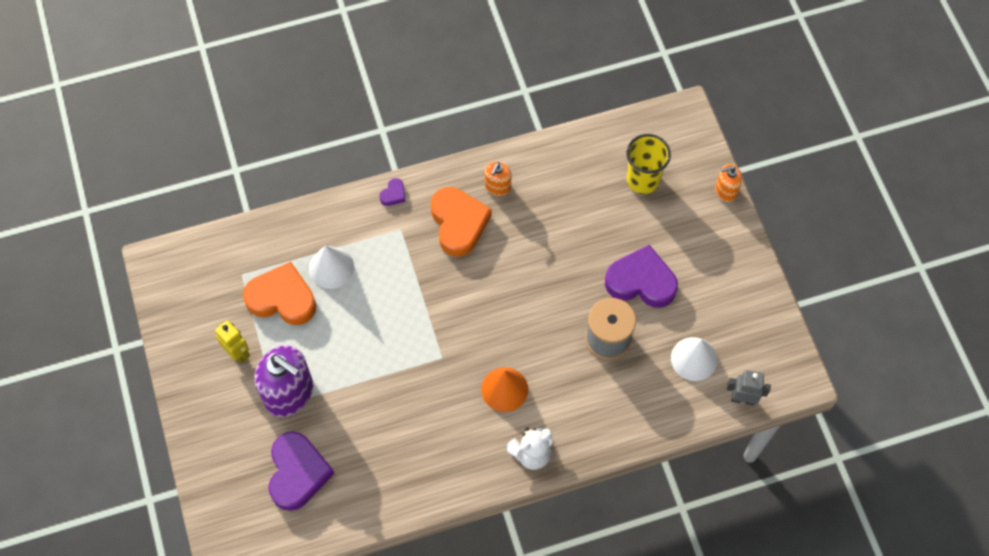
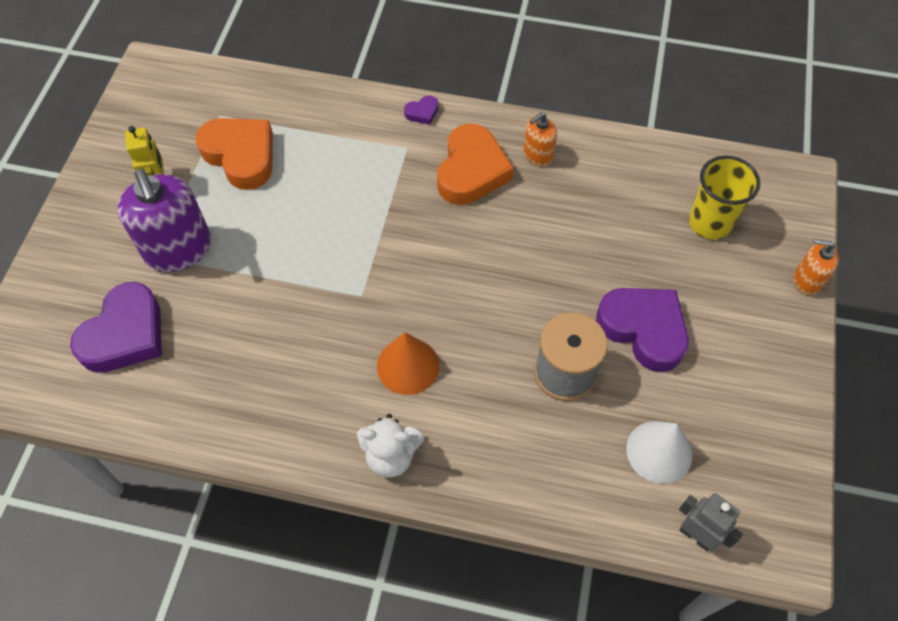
camera: 30 degrees right, 5 degrees down
white cone [309,245,354,289] -> none

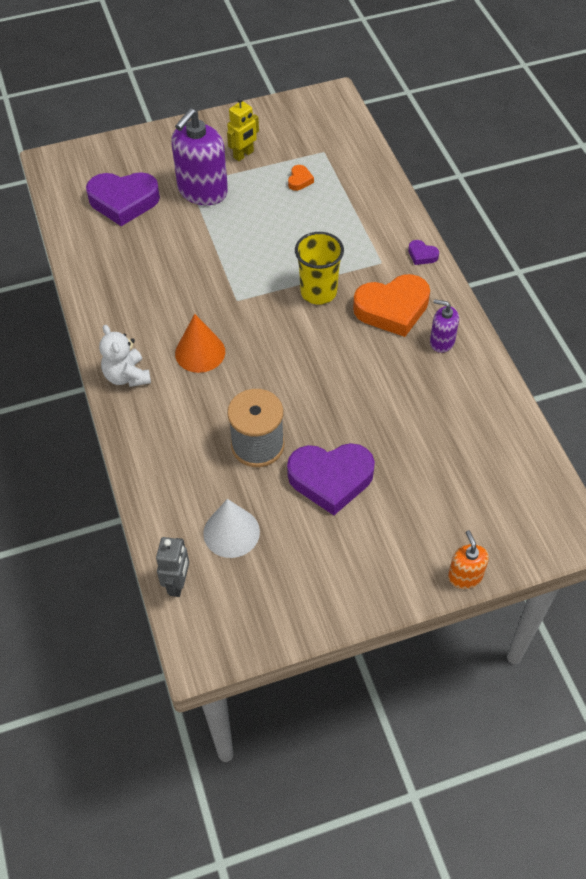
camera: 60 degrees right, 5 degrees down
orange heart [196,118,273,190] -> orange heart [288,165,314,191], size x0.43
orange soap dispenser [524,112,557,166] -> purple soap dispenser [430,299,459,353]
purple heart [596,288,689,372] -> purple heart turned 75 degrees clockwise [287,443,375,515]
yellow cup [689,156,760,239] -> yellow cup moved to [295,232,344,305]

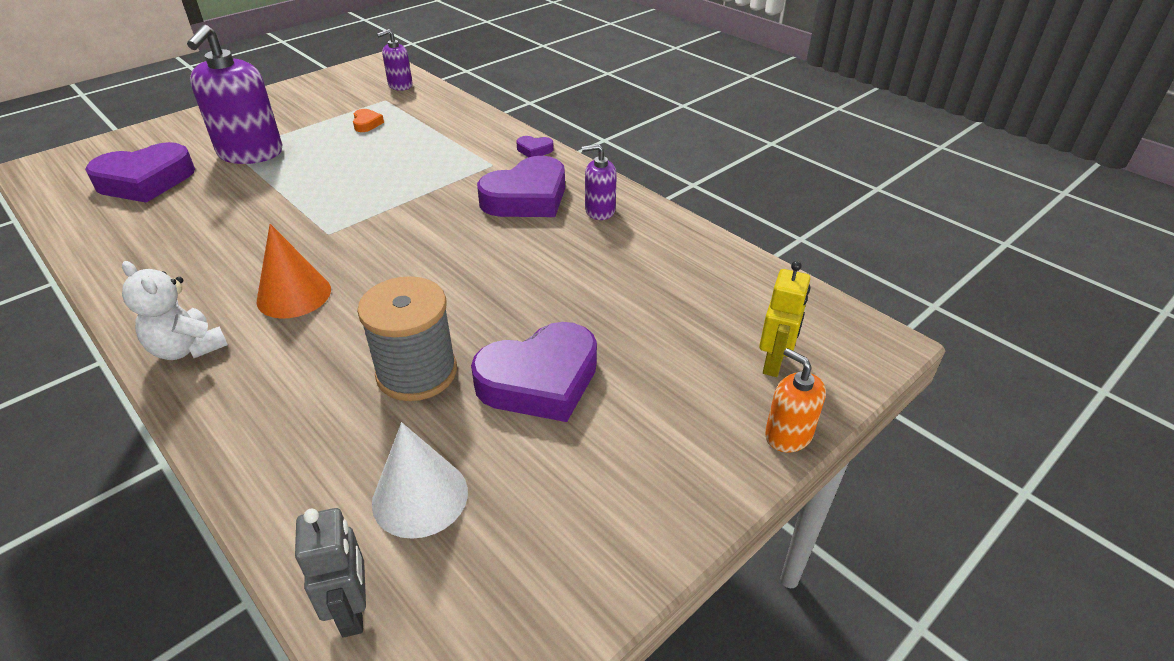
camera: 25 degrees left, 15 degrees down
yellow robot [227,97,259,161] -> yellow robot moved to [759,261,810,377]
yellow cup [295,232,344,305] -> none
orange heart [353,274,430,337] -> purple heart [477,156,565,217]
none -> purple soap dispenser [377,29,413,91]

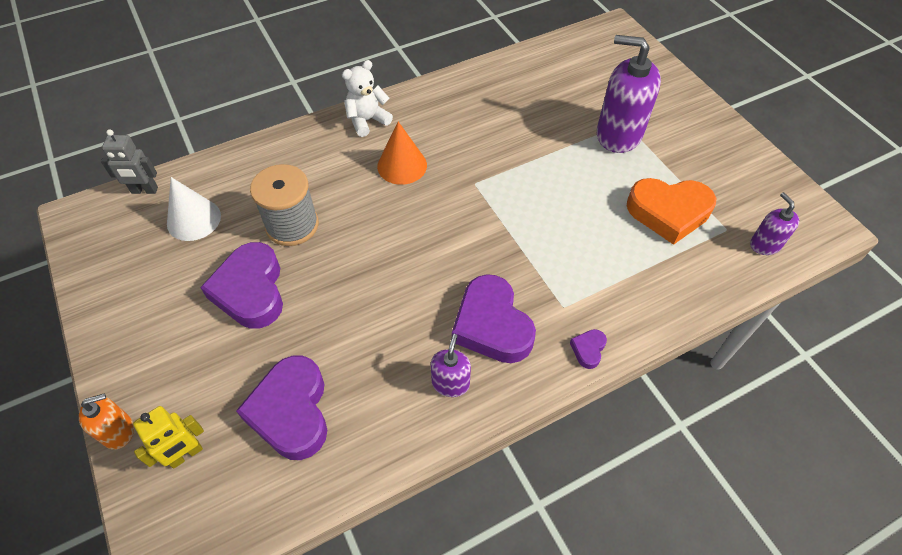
camera: 105 degrees right, 15 degrees up
purple heart [85,142,195,203] -> purple heart moved to [236,355,327,460]
orange heart [353,109,384,132] -> orange heart [627,178,716,245], size x2.33
yellow robot [759,261,810,377] -> yellow robot turned 75 degrees counterclockwise [133,406,204,469]

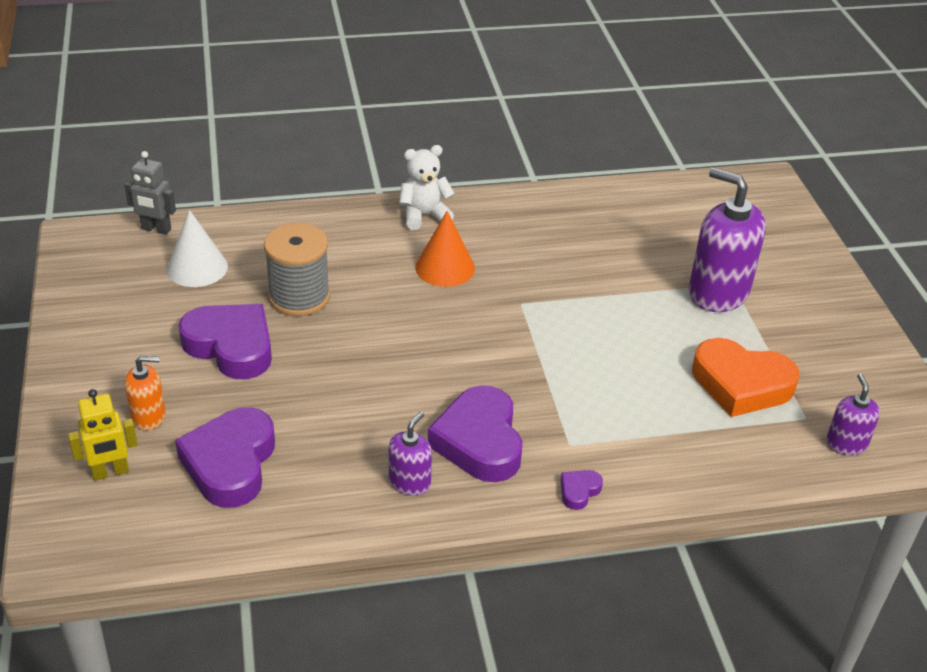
camera: 15 degrees right, 15 degrees down
orange soap dispenser [79,393,134,450] -> orange soap dispenser moved to [125,356,166,430]
purple heart [200,242,283,329] -> purple heart turned 120 degrees clockwise [178,304,272,379]

